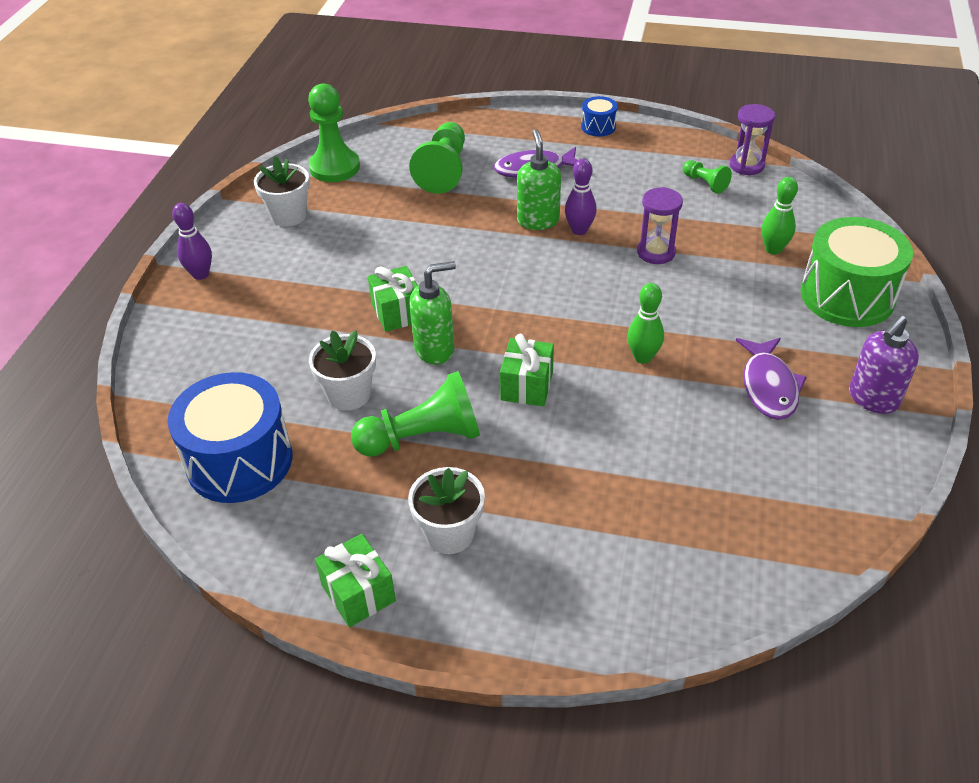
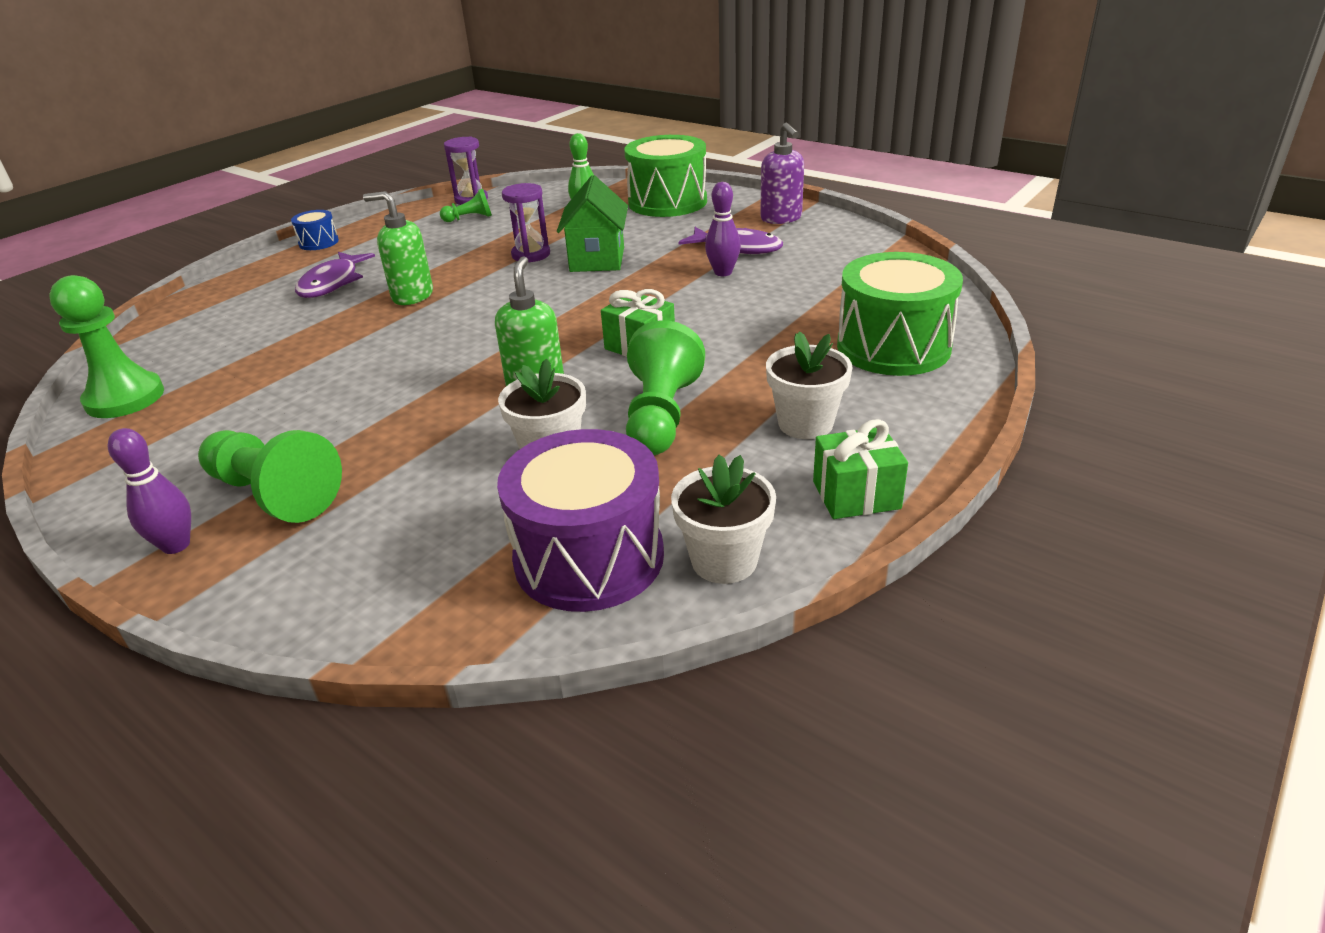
camera: 65 degrees left, 10 degrees down
blue drum [168,372,292,503] -> purple drum [497,429,664,612]
white flower pot [254,156,310,226] -> white flower pot moved to [671,455,776,584]
green gift [368,266,418,332] -> none
green pawn [409,122,465,194] -> green pawn moved to [198,430,342,523]
purple bowling pin [565,159,597,235] -> purple bowling pin moved to [705,182,741,276]
green bowling pin [627,283,664,364] -> none
none -> green house [557,175,628,272]
none -> green drum [837,252,963,376]

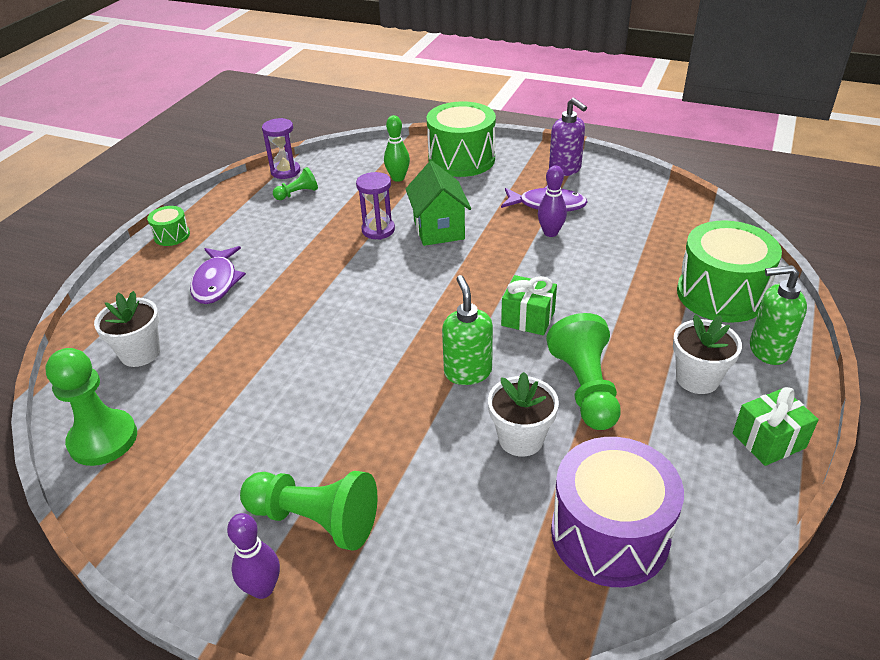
camera: 15 degrees left, 5 degrees up
blue drum [291,210,339,250] -> green drum [147,206,190,246]
green soap dispenser [363,191,433,305] -> green soap dispenser moved to [750,265,807,365]
white flower pot [671,455,776,584] -> white flower pot moved to [94,291,160,367]

